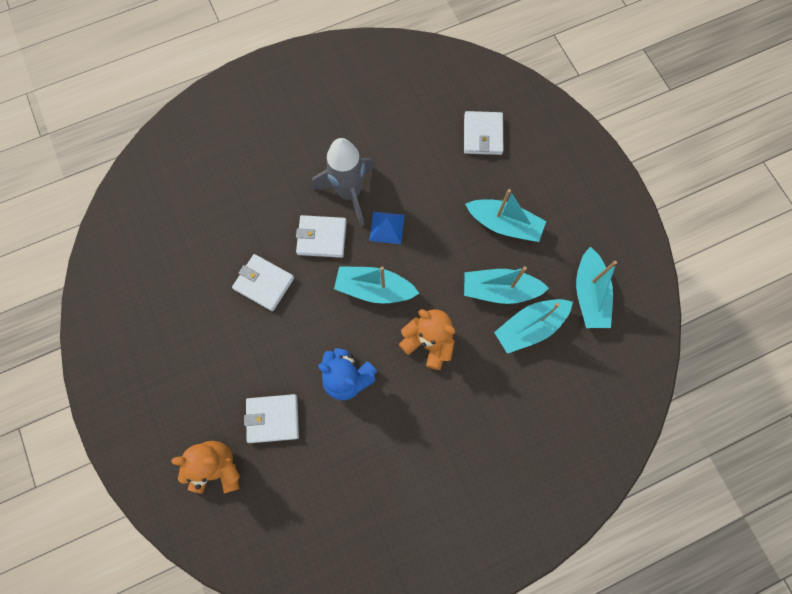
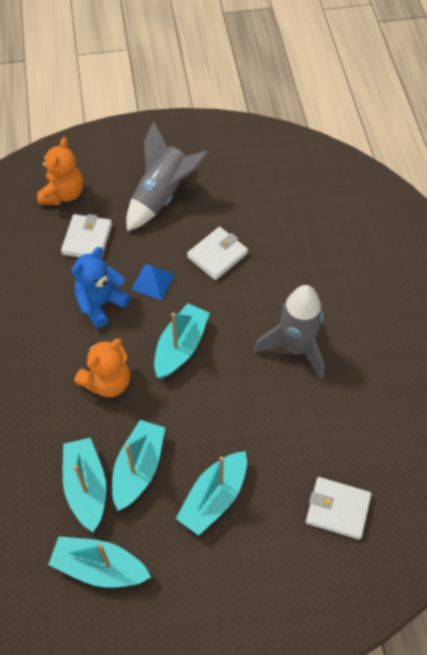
camera: 105 degrees right, 15 degrees down
white wallet [296,215,347,258] -> none
blue pyramid [369,211,405,244] -> blue pyramid moved to [131,264,175,300]
none -> grey rocket [126,122,209,231]

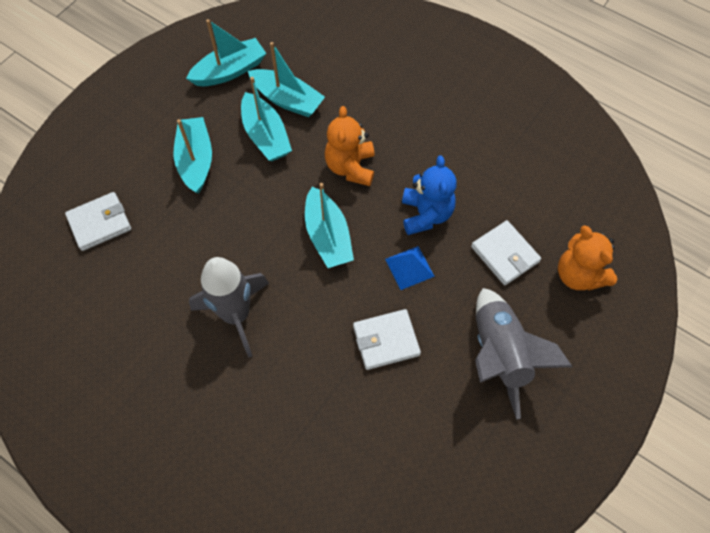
camera: 135 degrees right, 5 degrees up
white wallet [187,227,248,280] -> white wallet turned 75 degrees clockwise [353,309,421,370]

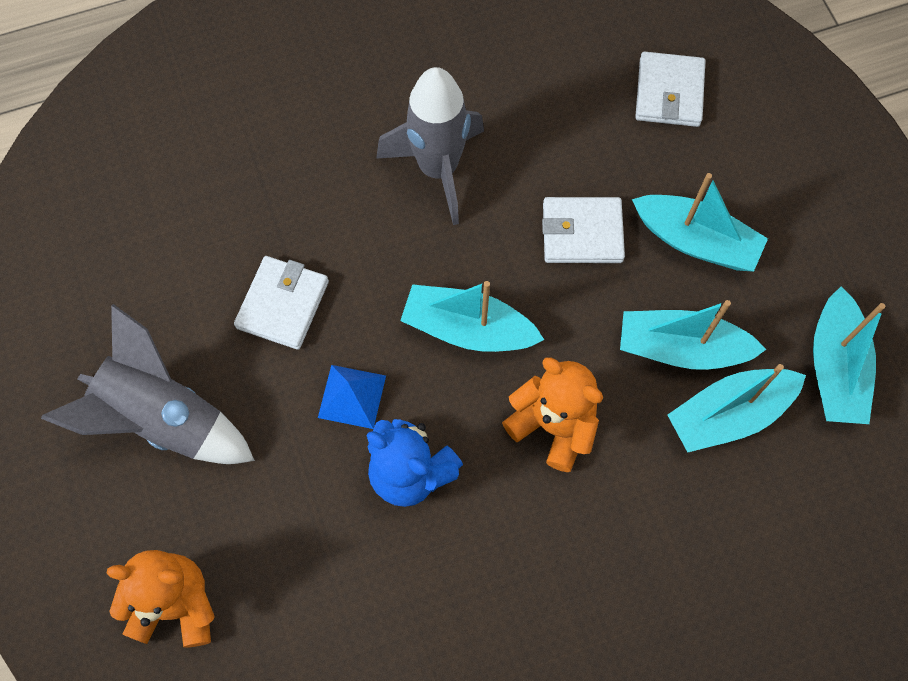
camera: 125 degrees right, 5 degrees up
white wallet [471,220,541,285] -> white wallet moved to [542,197,625,263]

